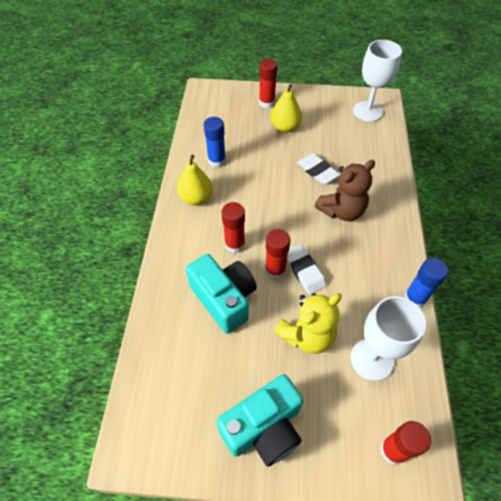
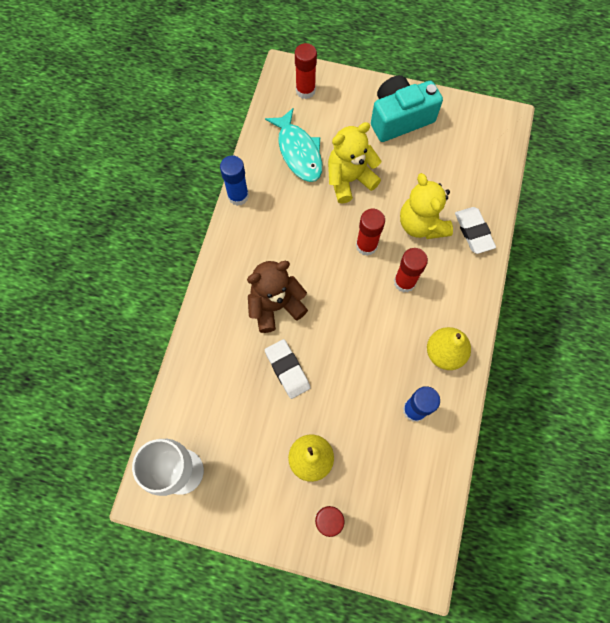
camera: 170 degrees left, 15 degrees up
turquoise camera [186,254,257,334] -> yellow teddy bear [400,173,453,239]
white eraser [287,244,326,294] -> white eraser moved to [455,207,496,254]
white goblet [351,296,426,381] -> turquoise fish [265,108,322,182]

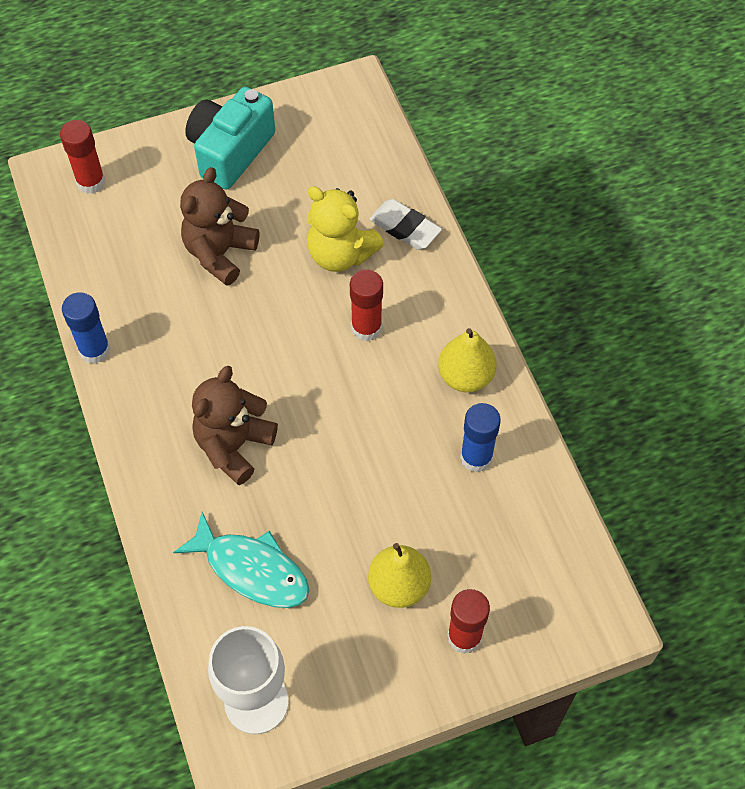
camera: 35 degrees left, 10 degrees down
turquoise fish [265,108,322,182] -> turquoise fish moved to [173,512,310,608]
white eraser [265,339,311,399] -> none
yellow teddy bear [328,122,381,204] -> brown teddy bear [180,167,259,286]
red glue stick [356,209,385,256] -> none

